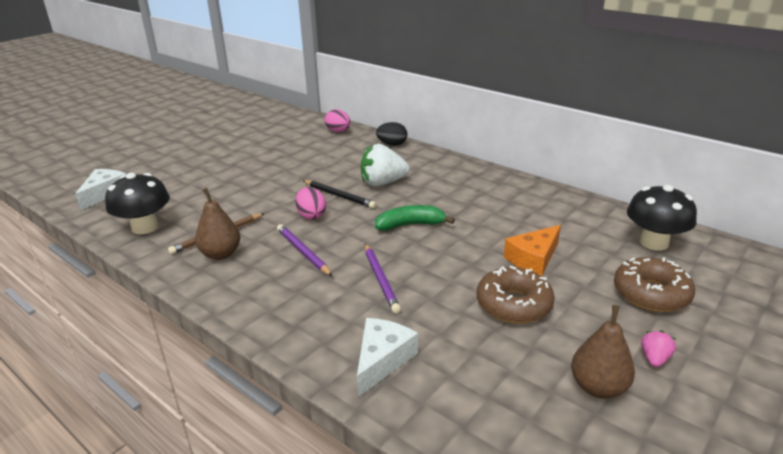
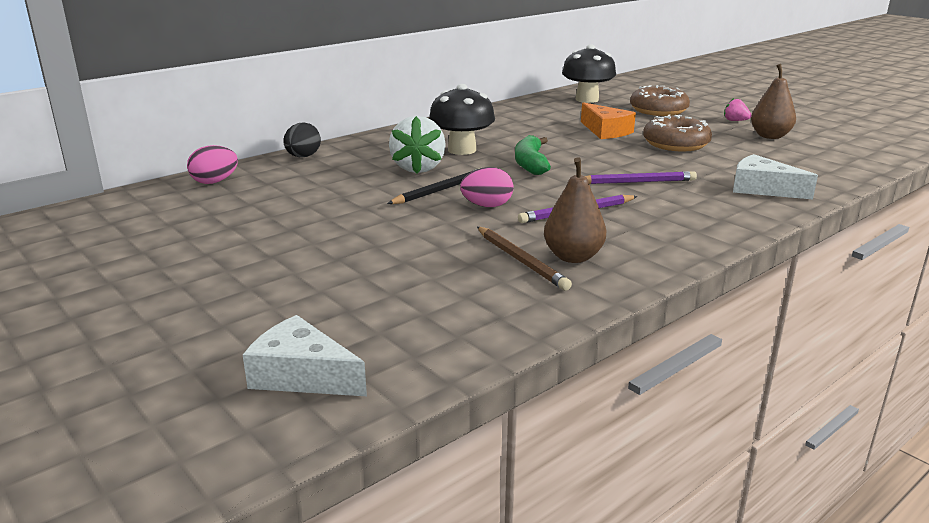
camera: 80 degrees left, 5 degrees down
black mushroom [105,173,170,234] -> black mushroom moved to [429,84,495,155]

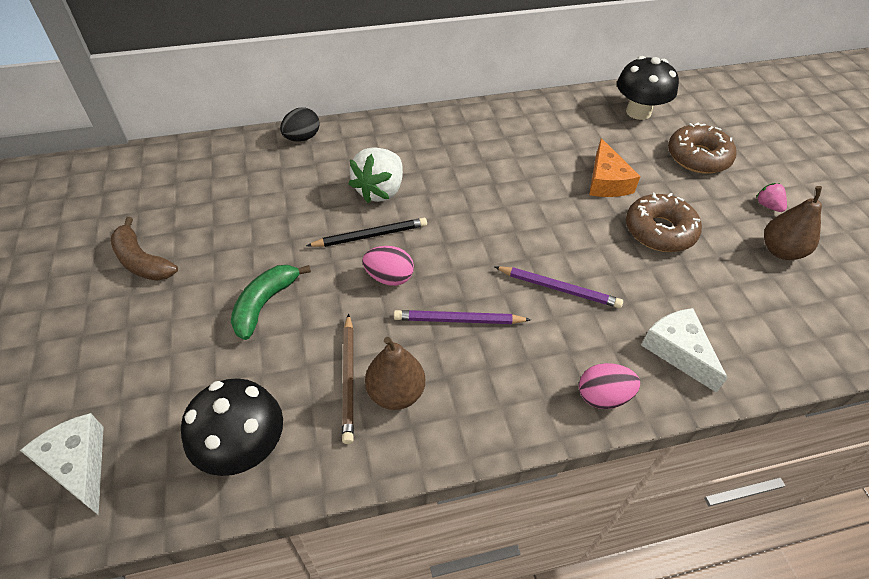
camera: 25 degrees right, 25 degrees up
pink egg [187,145,238,184] -> pink egg moved to [579,363,640,409]
black mushroom [429,84,495,155] -> black mushroom moved to [181,378,283,476]
green banana [515,135,551,175] -> green banana moved to [231,265,311,340]
none -> brown banana [111,217,178,281]

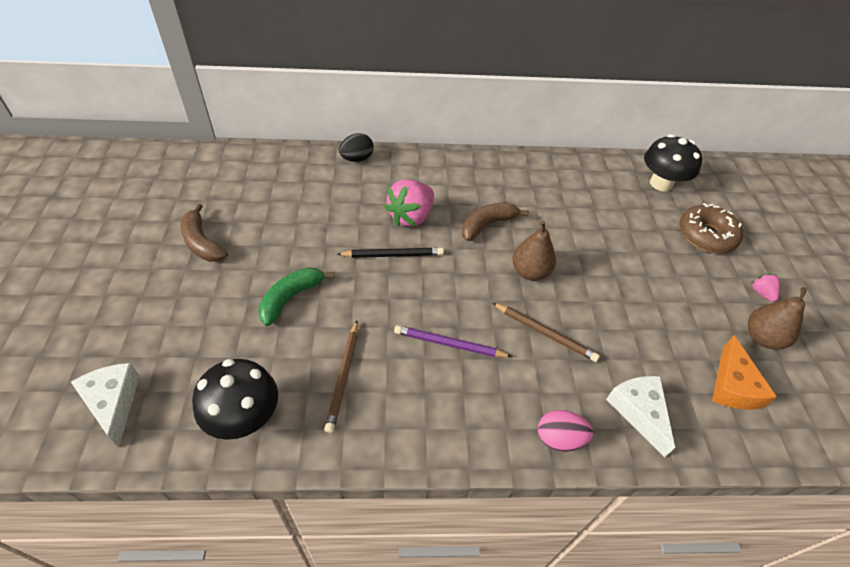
camera: 10 degrees right, 0 degrees up
white strawberry [349,147,403,203] -> pink strawberry [384,180,434,227]
pink egg [362,246,414,286] -> none
brown pear [365,337,425,410] -> brown pear moved to [512,220,556,281]
purple pencil [495,266,623,308] -> brown pencil [493,303,600,362]
orange cheese [589,138,641,197] -> orange cheese moved to [712,335,777,409]
brown donut [626,193,702,252] -> none
none -> brown banana [462,202,529,241]

